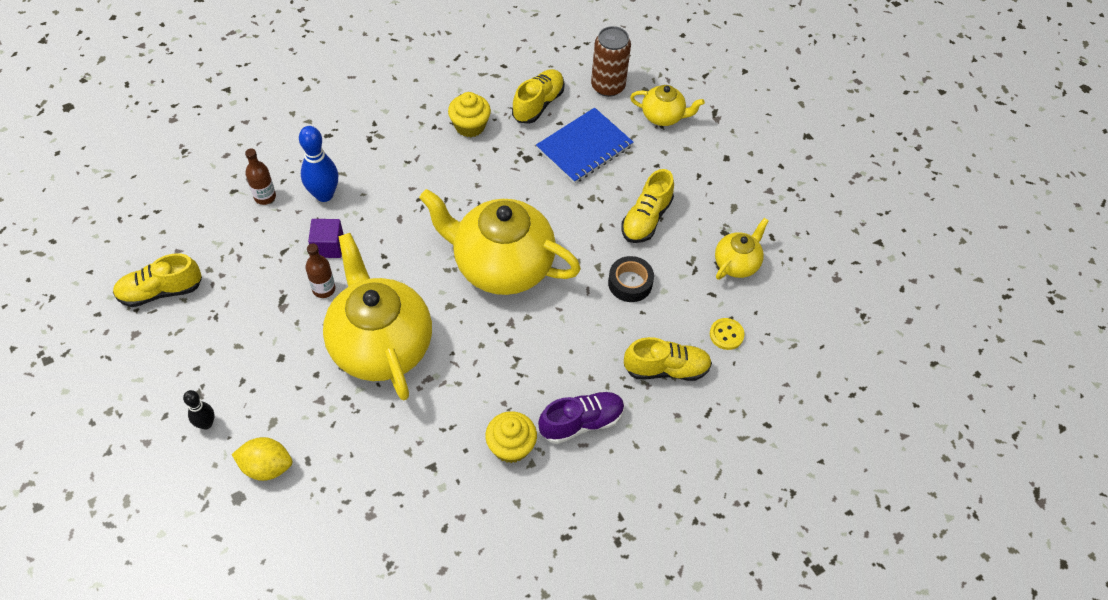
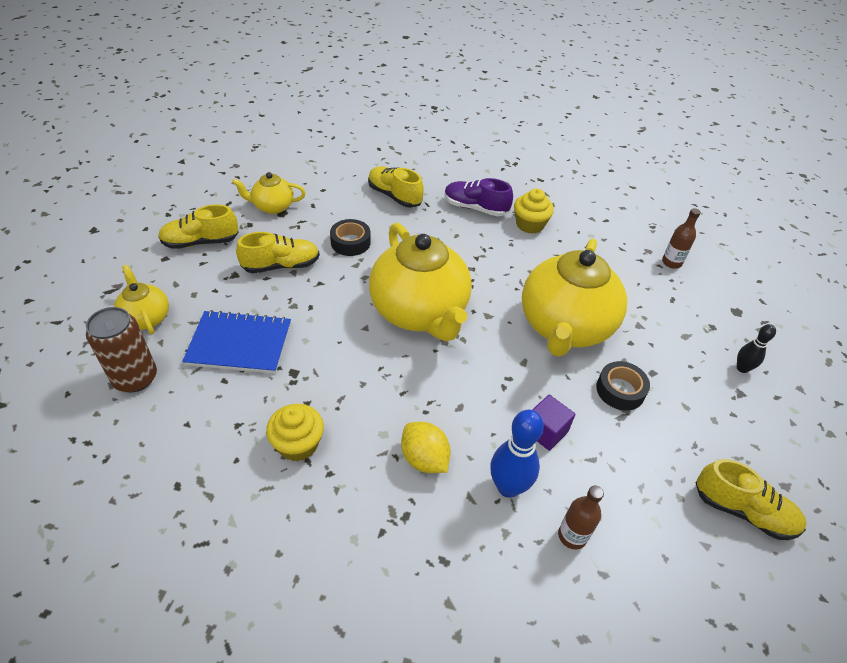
camera: 135 degrees left, 10 degrees down
yellow lemon [231,437,292,481] -> yellow lemon moved to [401,422,450,473]
brown bottle [305,243,335,298] -> brown bottle moved to [662,208,701,269]
yellow shoe [512,69,565,124] -> yellow shoe moved to [158,204,238,249]
yellow button [710,318,745,350] -> none
none -> black tape [596,361,650,411]

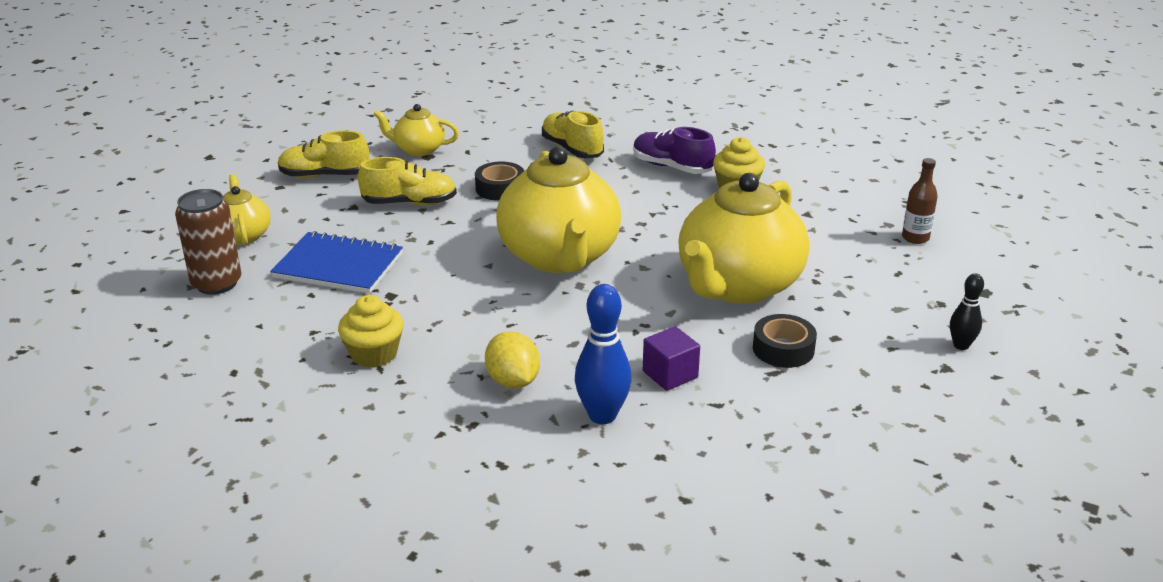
camera: 15 degrees right, 15 degrees down
brown bottle [558,485,604,550] -> none
yellow shoe [695,459,807,540] -> none

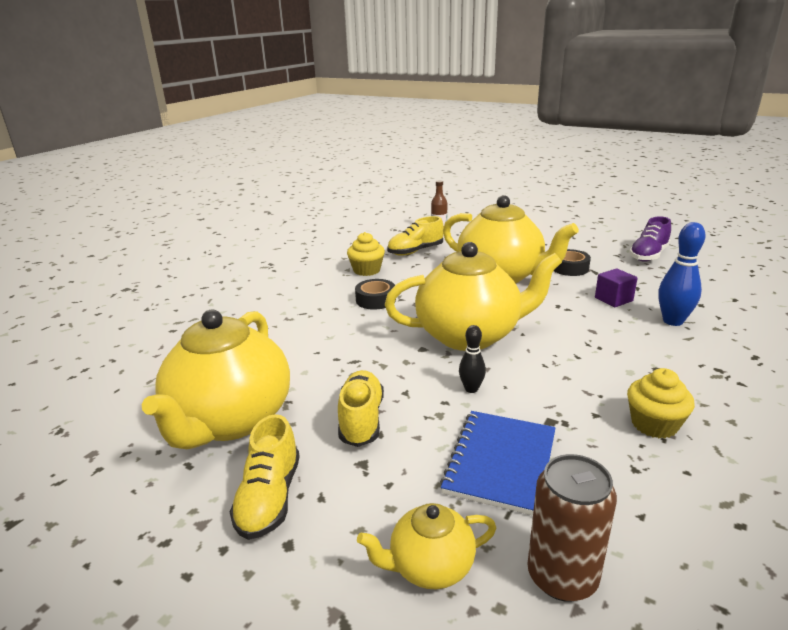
camera: 85 degrees left, 5 degrees down
yellow teapot [374,104,459,156] -> yellow teapot [141,310,290,449], size x2.07
black tape [475,162,524,201] -> black tape moved to [355,279,396,310]
yellow lemon [485,331,540,389] -> none
yellow shoe [542,111,604,158] -> yellow shoe moved to [387,216,444,256]
purple shoe [633,127,716,174] -> purple shoe moved to [629,216,671,262]
black bowling pin [950,273,984,350] -> black bowling pin moved to [459,325,486,393]

